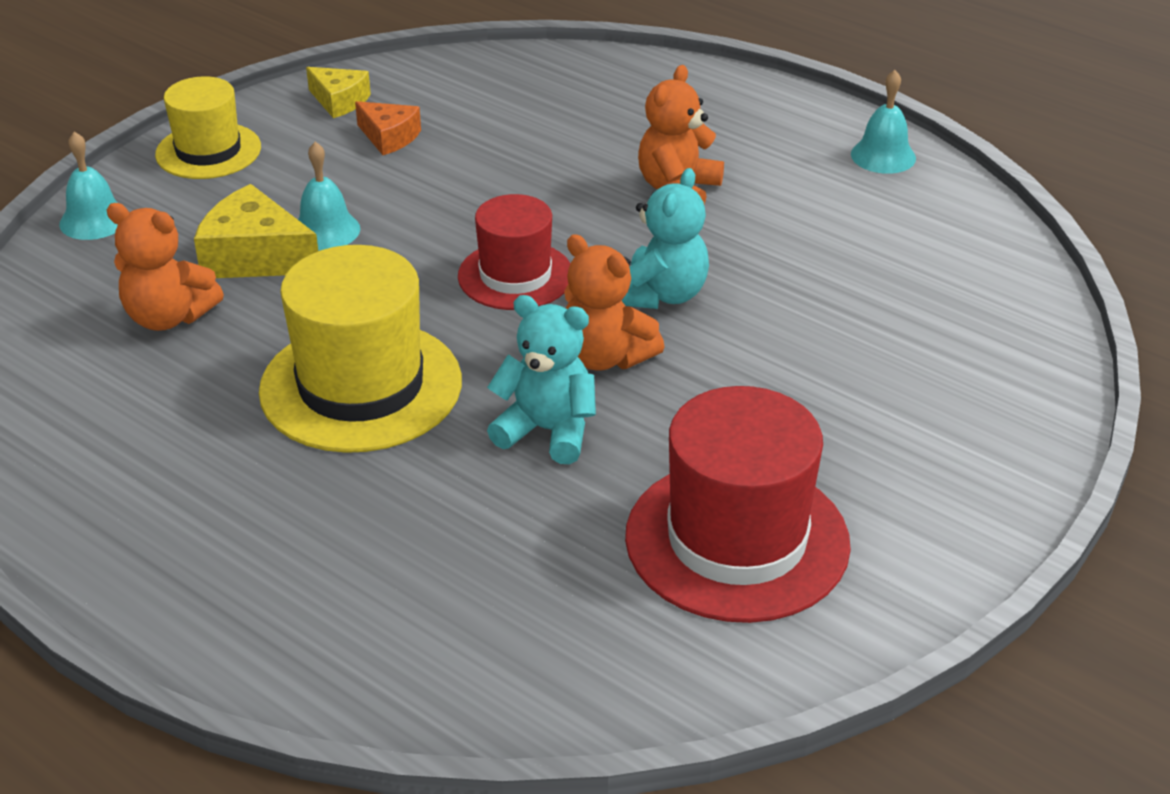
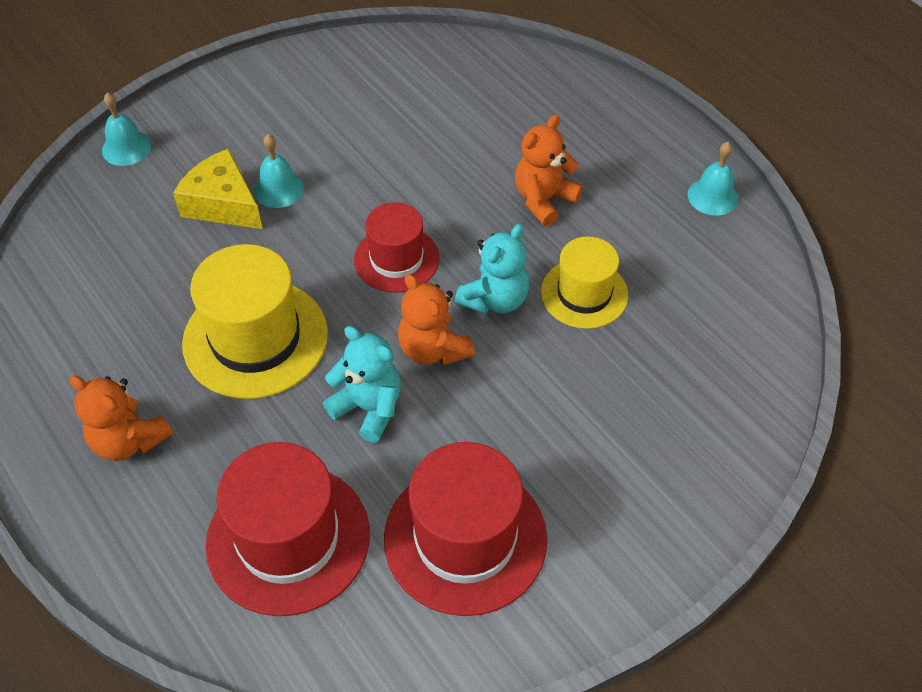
camera: 15 degrees right, 15 degrees up
orange teddy bear [107,203,224,331] -> orange teddy bear moved to [69,376,173,461]
yellow hat [155,76,261,179] -> yellow hat moved to [541,236,628,329]
yellow cheese [306,67,371,118] -> none
orange cheese [355,101,421,155] -> none
none -> red hat [206,442,370,616]

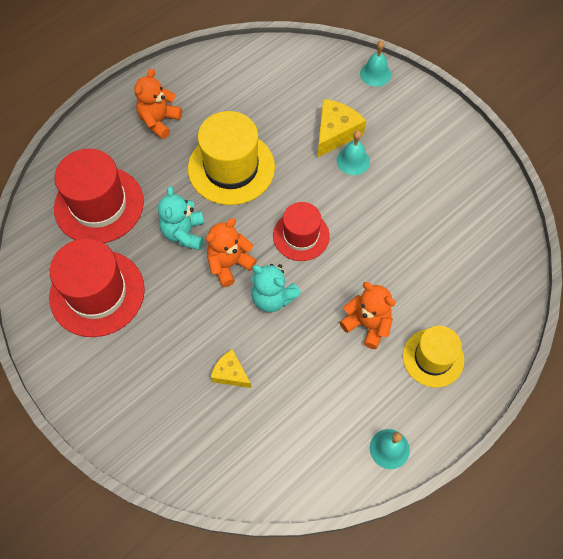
camera: 85 degrees right, 10 degrees up
turquoise teddy bear [323,326,401,443] -> turquoise teddy bear turned 150 degrees clockwise [158,186,204,250]
yellow hat [541,236,628,329] -> yellow hat moved to [403,326,464,387]
none -> yellow cheese [211,349,251,388]

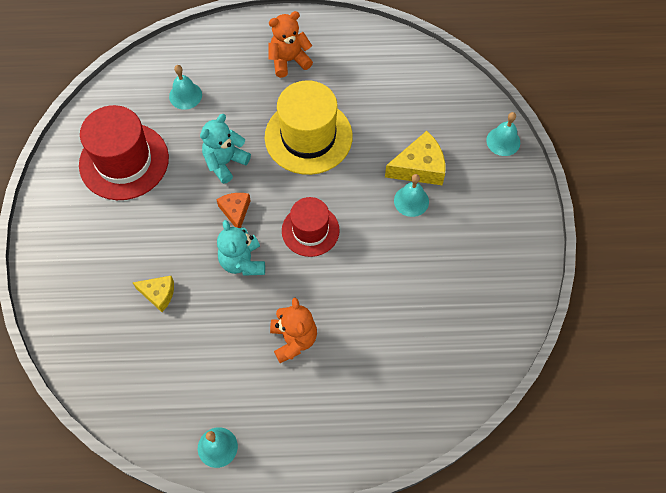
camera: 40 degrees right, 0 degrees up
red hat [54,149,144,243] -> turquoise bell [169,65,202,110]
orange teddy bear [206,218,257,287] -> orange cheese [216,193,251,228]
yellow cheese [211,349,251,388] -> yellow cheese turned 120 degrees clockwise [133,276,174,312]
yellow hat [403,326,464,387] -> none

